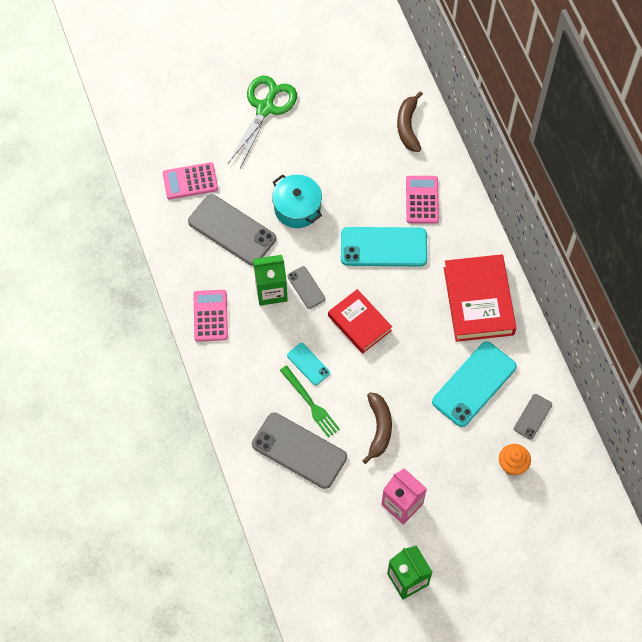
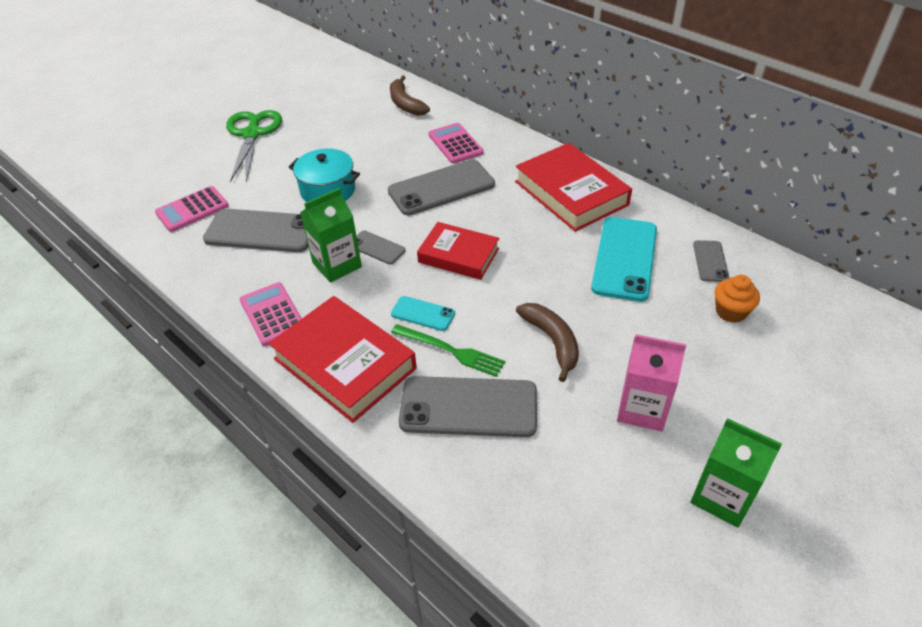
camera: 25 degrees left, 20 degrees down
turquoise phone [341,227,427,266] -> grey phone [388,159,495,215]
none -> red book [268,296,417,423]

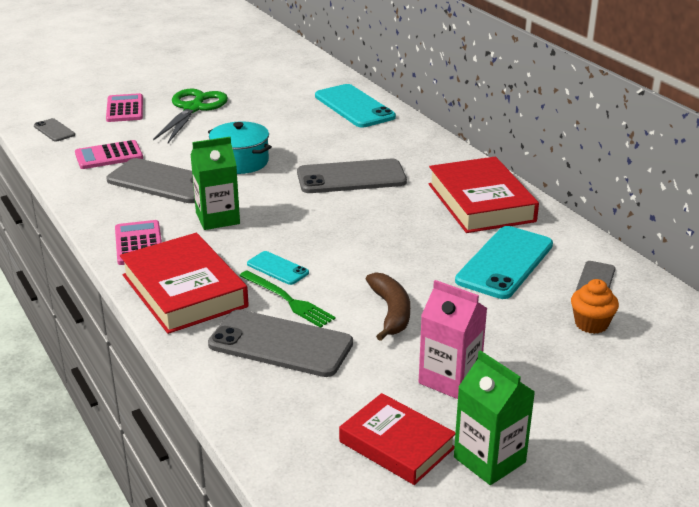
camera: 15 degrees right, 15 degrees down
grey phone [357,231,406,265] -> grey phone moved to [34,118,75,142]
brown banana [390,75,430,116] -> turquoise phone [315,84,396,128]
red book [417,222,499,280] -> red book moved to [339,393,455,485]
pink calculator [428,123,484,164] -> pink calculator moved to [106,93,143,122]

